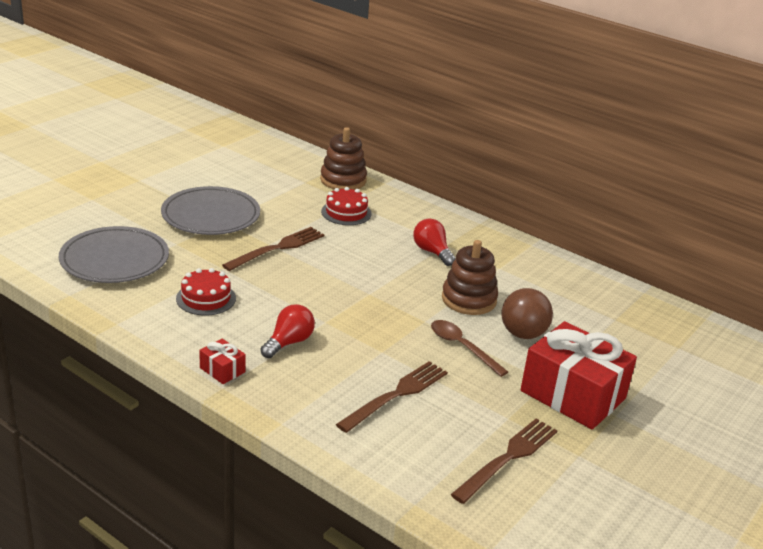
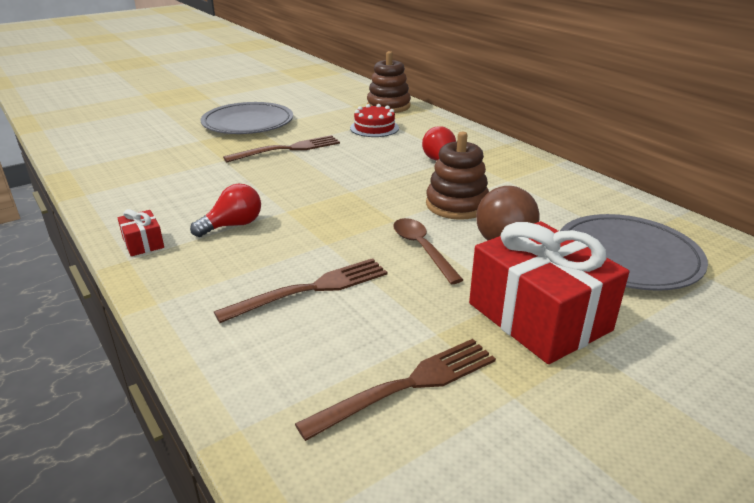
camera: 20 degrees right, 0 degrees up
grey plate [59,226,169,283] -> grey plate moved to [560,214,708,291]
red cake [176,268,236,315] -> none

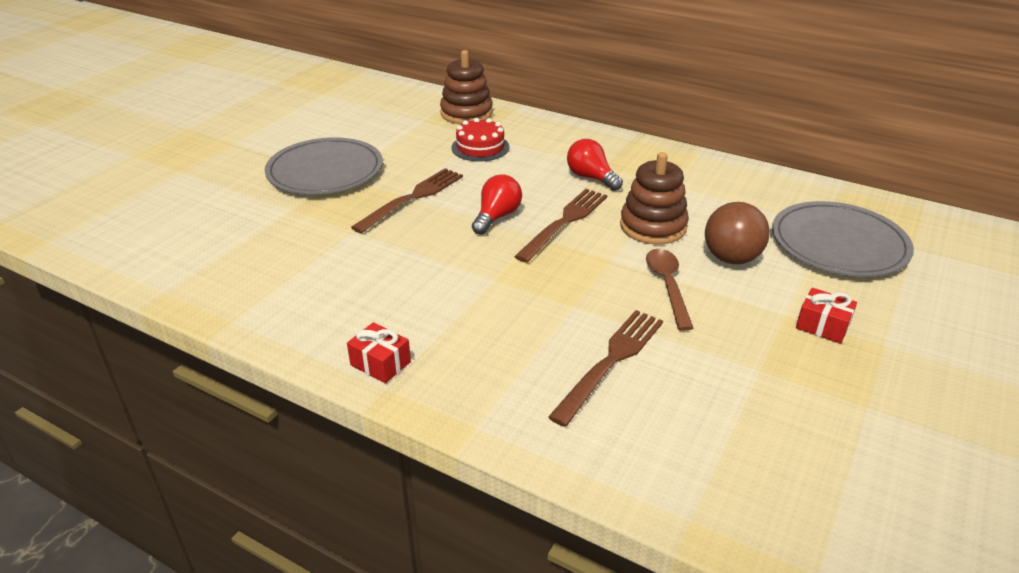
camera: 25 degrees left, 5 degrees up
red light bulb [190,183,261,237] -> red light bulb moved to [472,174,522,235]
brown fork [295,339,496,441] -> brown fork moved to [514,189,607,263]
brown spoon [393,218,463,284] -> brown spoon turned 45 degrees clockwise [646,249,694,331]
red gift [469,221,629,364] -> red gift [796,288,857,344], size x0.43

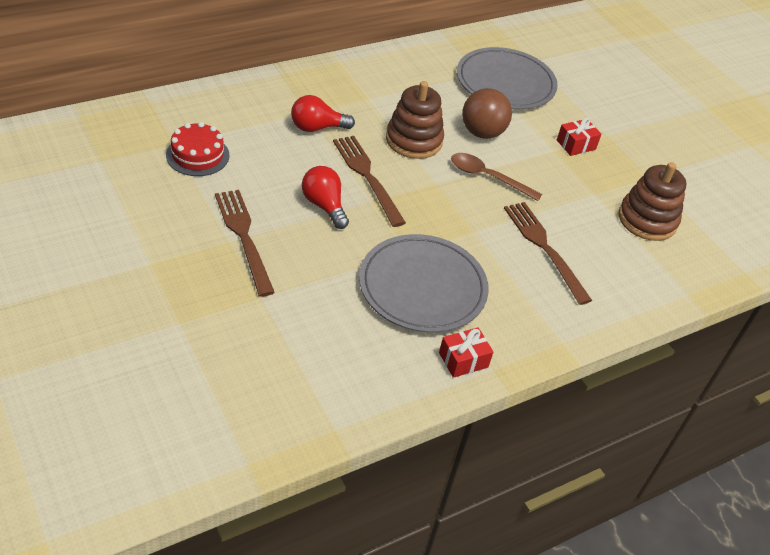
camera: 65 degrees left, 10 degrees up
grey plate [265,137,383,194] -> grey plate moved to [359,234,489,332]
brown stacking toy [440,50,493,124] -> brown stacking toy moved to [618,162,686,241]

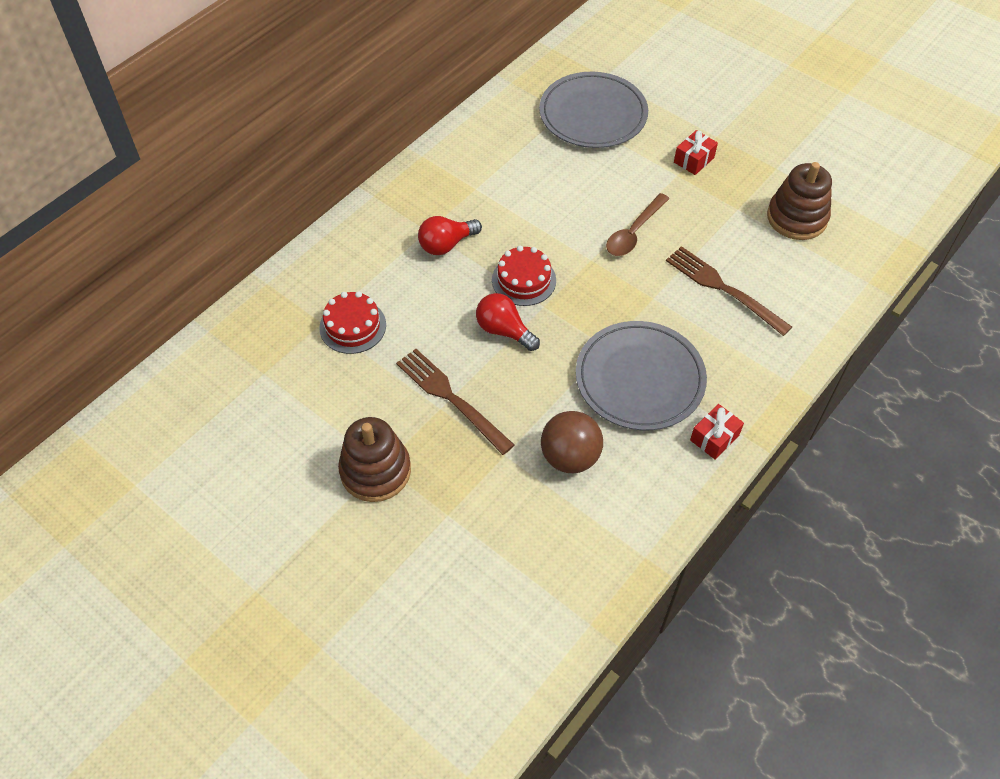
camera: 15 degrees left, 10 degrees up
brown fork [333,136,406,227] -> red cake [492,246,556,306]
brown stacking toy [386,81,444,159] -> brown stacking toy moved to [338,417,411,502]
brown spoon [451,153,542,201] -> brown spoon turned 60 degrees counterclockwise [606,193,670,256]
brown ball [462,88,512,139] -> brown ball moved to [541,411,603,473]

